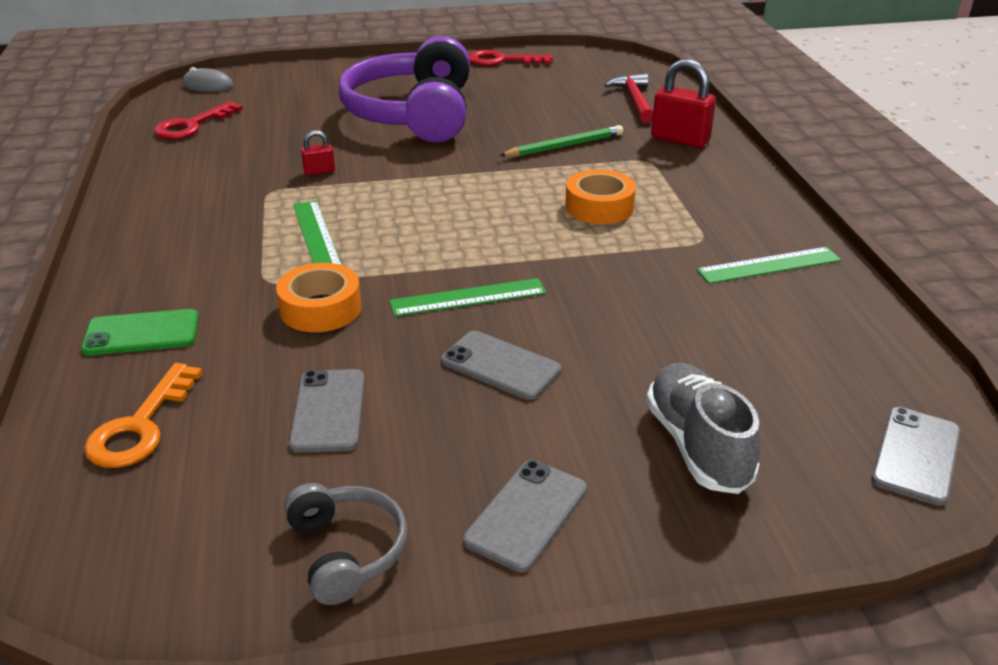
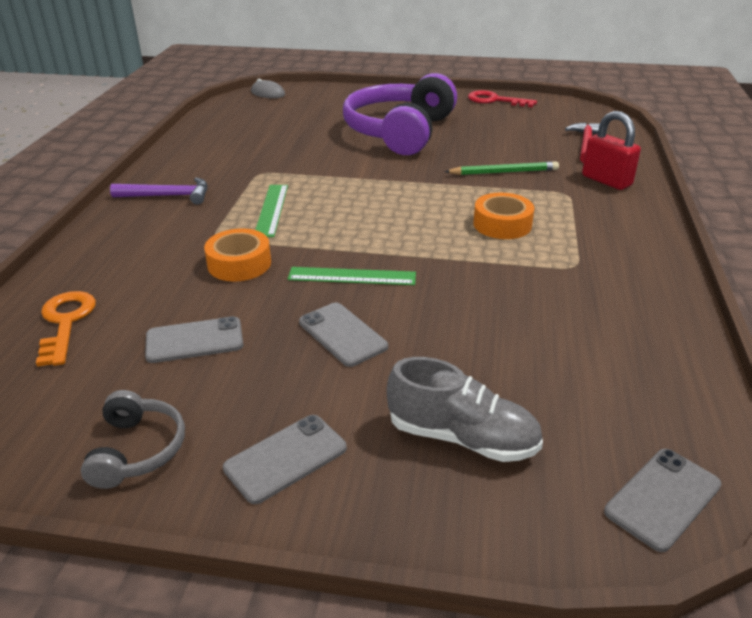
camera: 20 degrees right, 0 degrees up
green phone [81,309,199,355] -> none
orange key [84,363,203,468] -> orange key turned 135 degrees clockwise [36,291,96,367]
red key [154,101,243,140] -> none
grey phone [289,369,364,453] -> grey phone turned 60 degrees clockwise [145,316,243,363]
red padlock [301,130,335,175] -> none
grey shoe [646,363,761,494] -> grey shoe turned 105 degrees clockwise [387,357,543,462]
green ruler [697,247,841,284] -> none
none -> purple hammer [110,178,207,205]

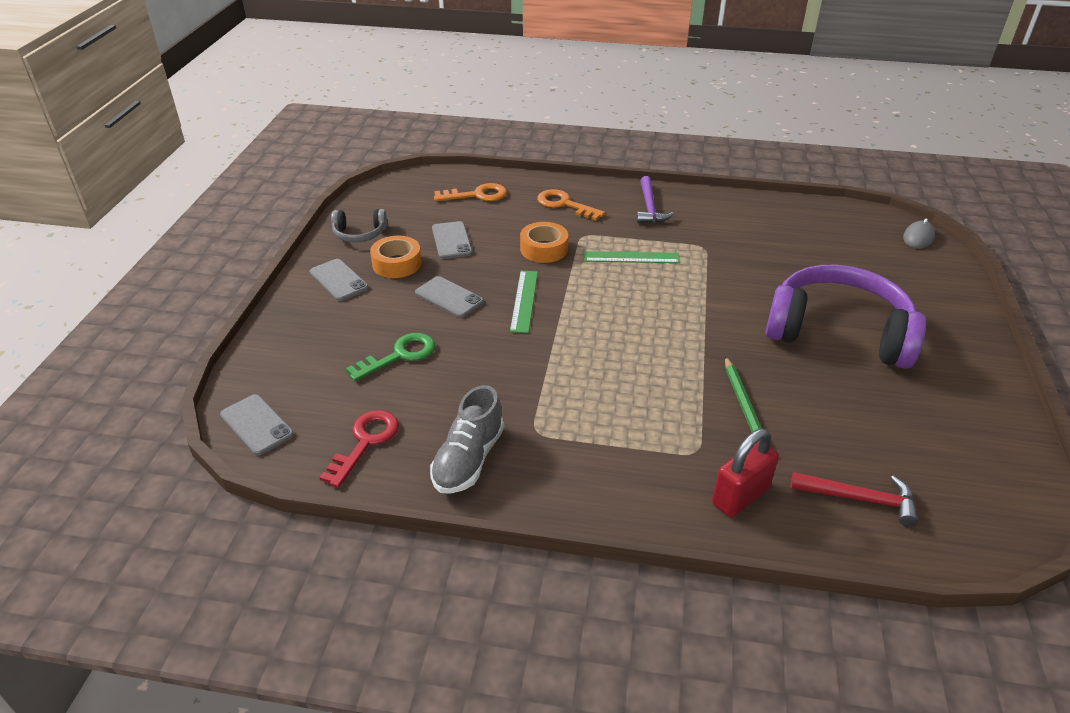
camera: 90 degrees right, 5 degrees up
grey phone [299,303,388,367] -> grey phone turned 75 degrees clockwise [415,276,484,318]
grey shoe [387,357,543,462] -> grey shoe moved to [430,385,504,494]
red key [468,90,537,108] -> red key moved to [319,410,399,488]
orange tape [473,193,535,239] -> orange tape moved to [370,235,422,278]
none -> green key [346,333,436,382]
none -> orange key [537,189,605,221]

